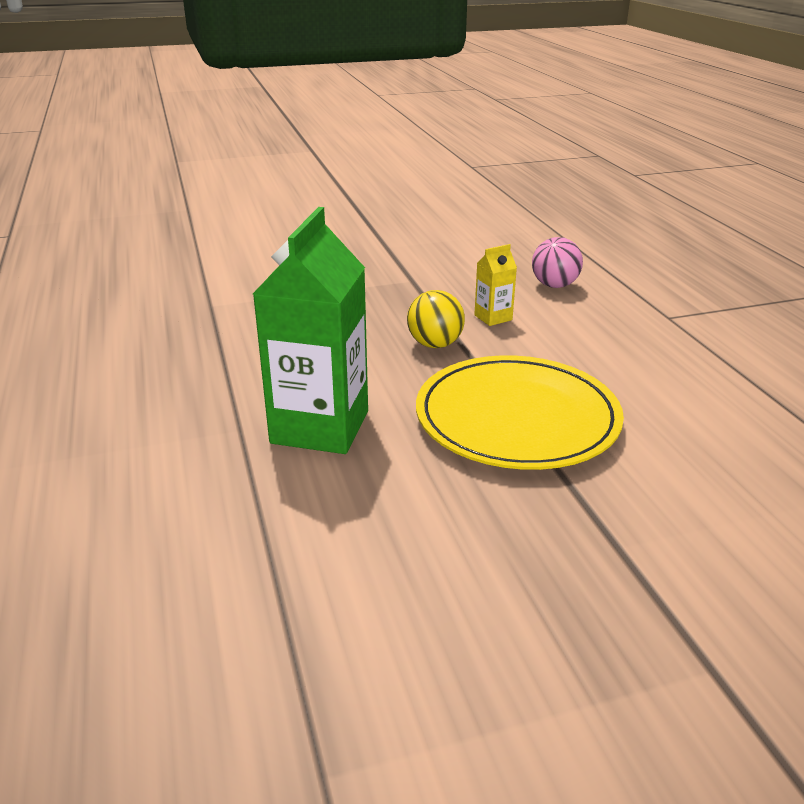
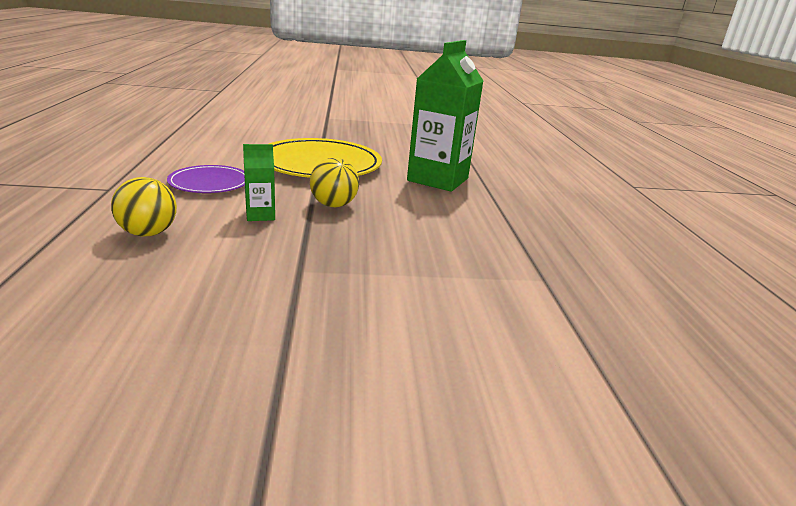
camera: 170 degrees left, 5 degrees down
yellow carton [474,244,517,326] -> green carton [243,144,275,221]
pink ball [532,237,583,288] -> yellow ball [111,177,177,237]
none -> purple plate [167,165,245,193]

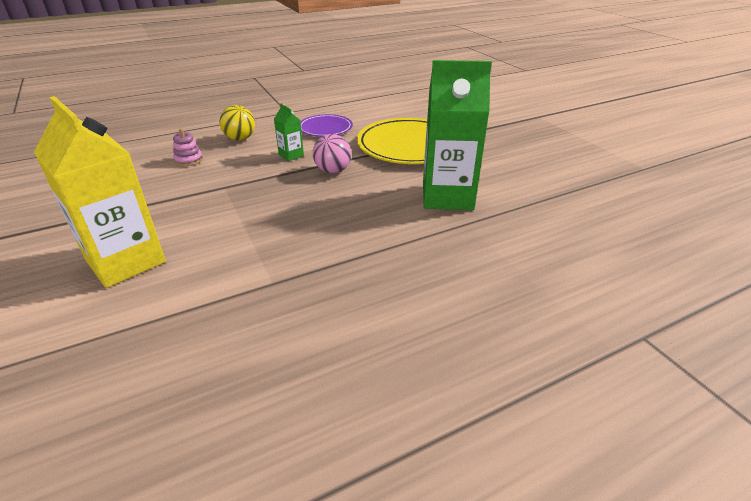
camera: 70 degrees right, 10 degrees up
yellow ball [310,158,359,207] -> pink ball [313,134,351,173]
none -> yellow carton [34,96,166,288]
none -> pink stacking toy [173,128,203,166]

